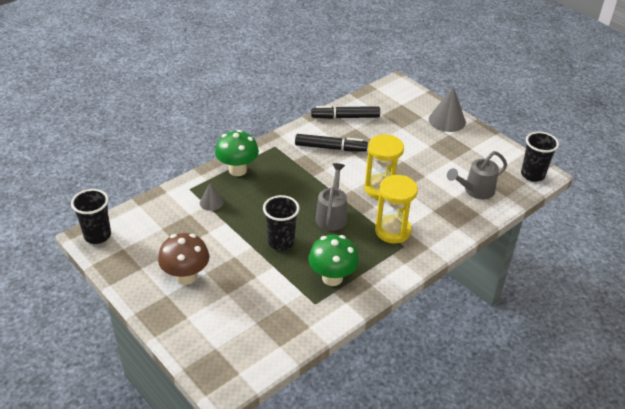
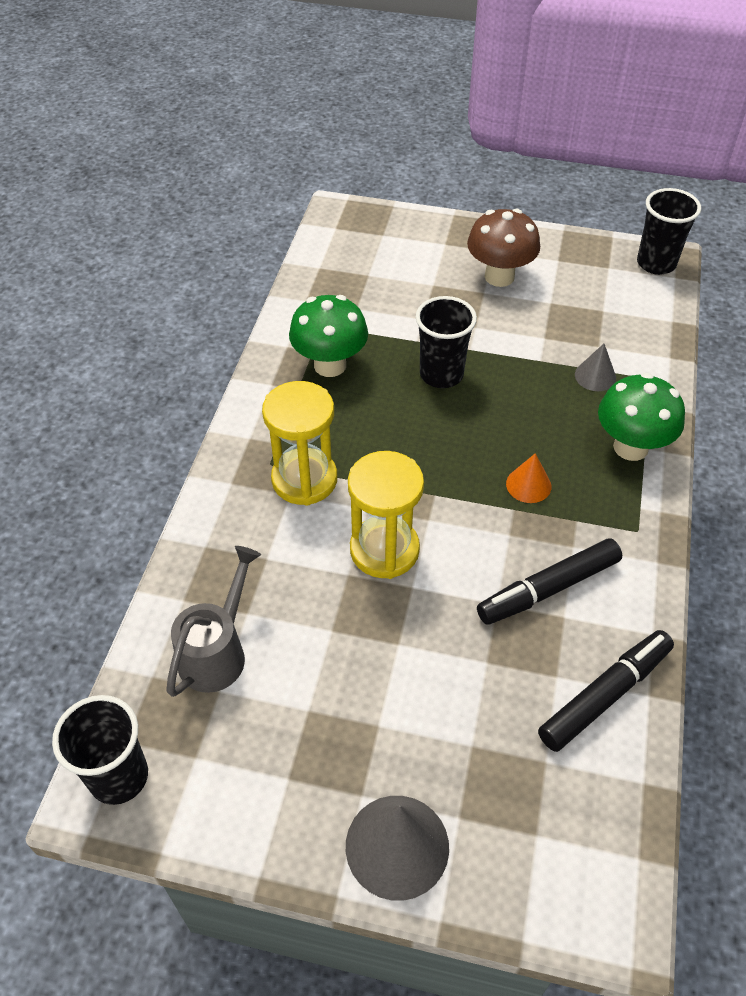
camera: 145 degrees right, 10 degrees up
grey watering can [315,163,347,231] -> none
none -> orange cone [506,453,551,503]

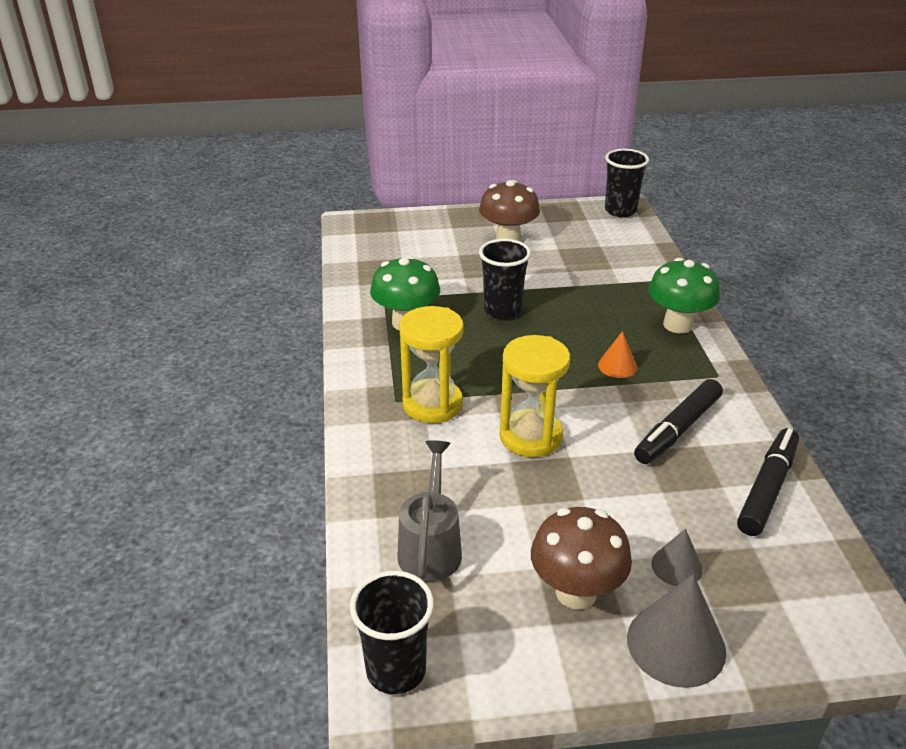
camera: 20 degrees left, 15 degrees down
grey cone [575,344,616,391] -> grey cone moved to [651,529,703,586]
none -> brown mushroom [531,507,632,610]

